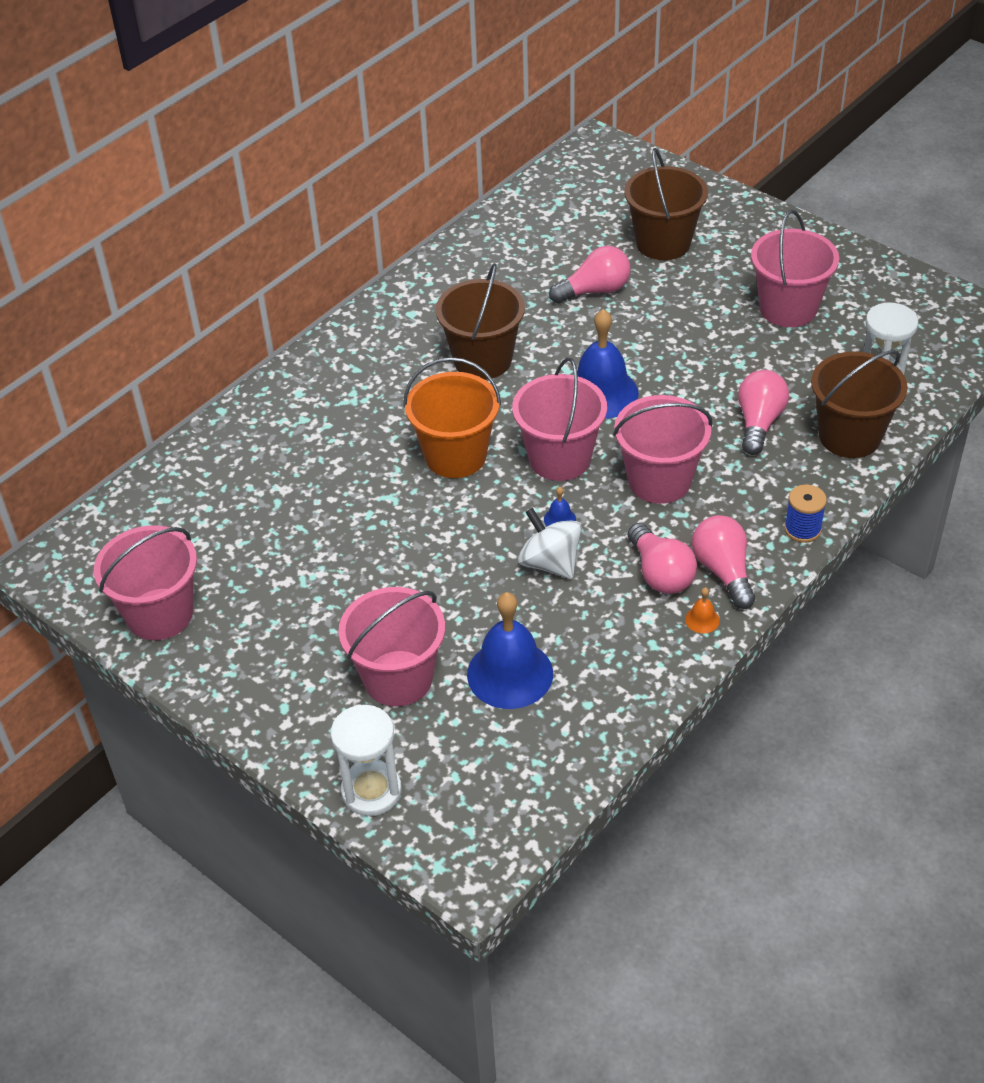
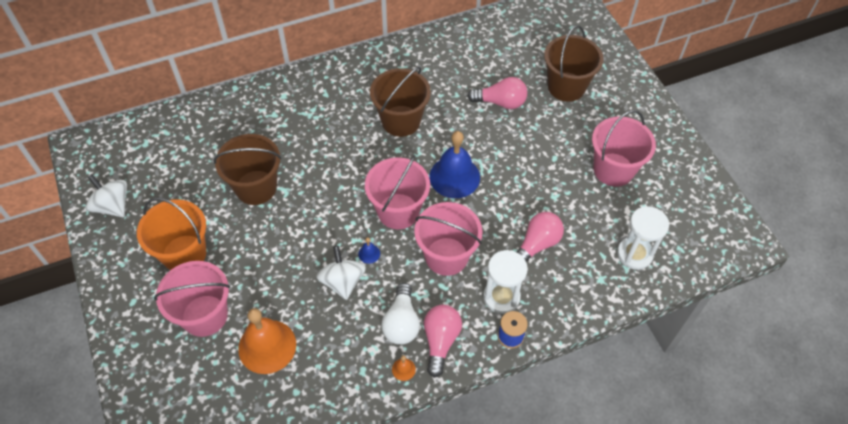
camera: 25 degrees right, 10 degrees up
pink bucket [94,525,197,640] -> white spinning top [85,174,127,217]
white hourglass [331,704,402,816] -> white hourglass moved to [483,250,528,314]
orange bucket [403,357,501,478] -> orange bucket moved to [137,197,206,270]
blue bell [467,592,553,709] -> orange bell [238,308,296,374]
pink light bulb [628,523,697,594] -> white light bulb [381,283,420,345]
brown bucket [811,350,908,458] -> brown bucket moved to [213,134,282,205]

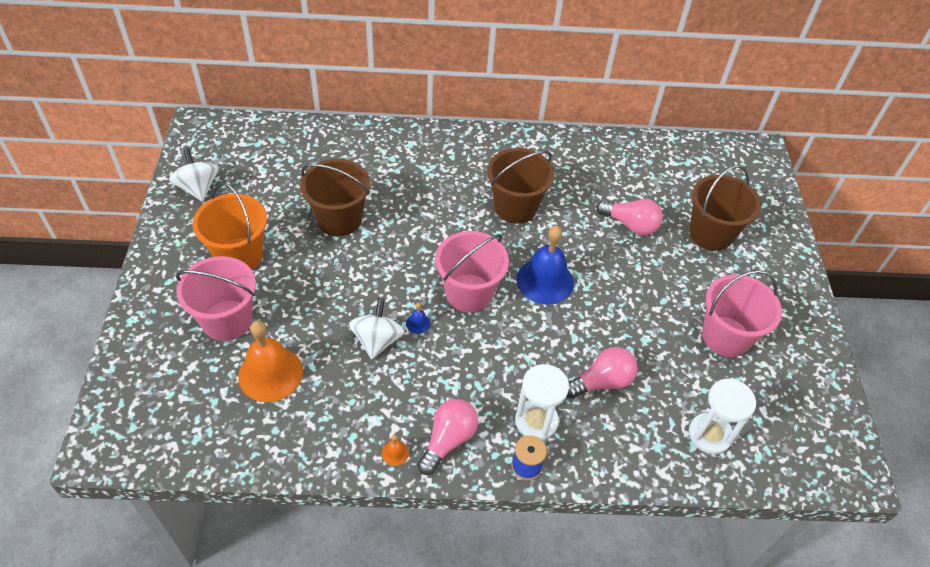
camera: 20 degrees right, 5 degrees down
white light bulb [381,283,420,345] -> none
pink bucket [414,202,483,276] -> none

